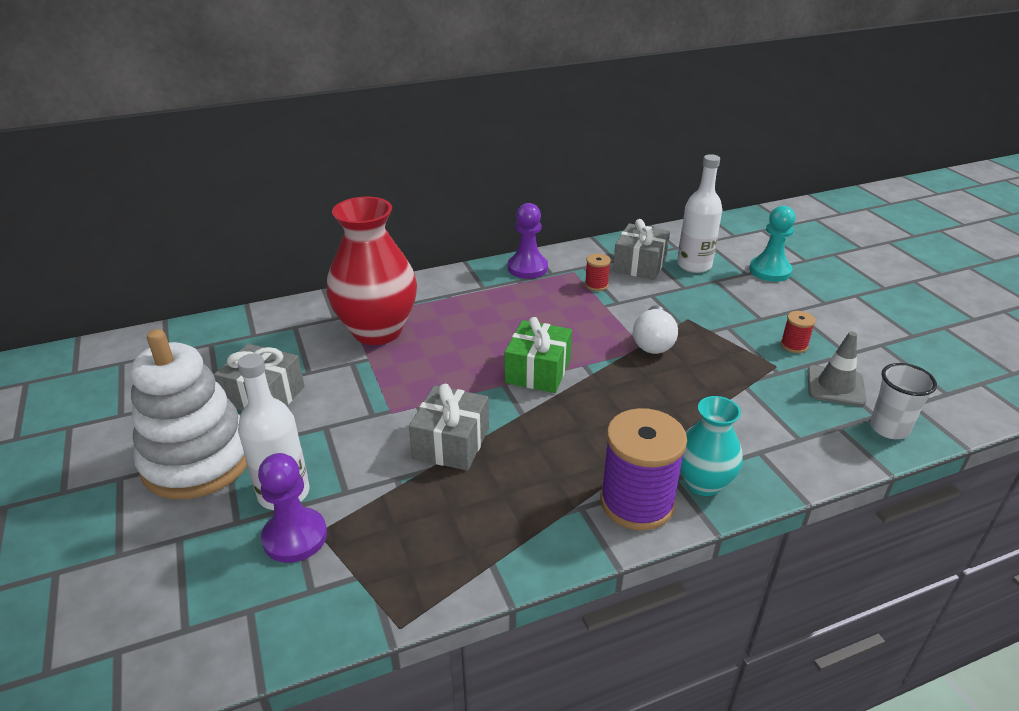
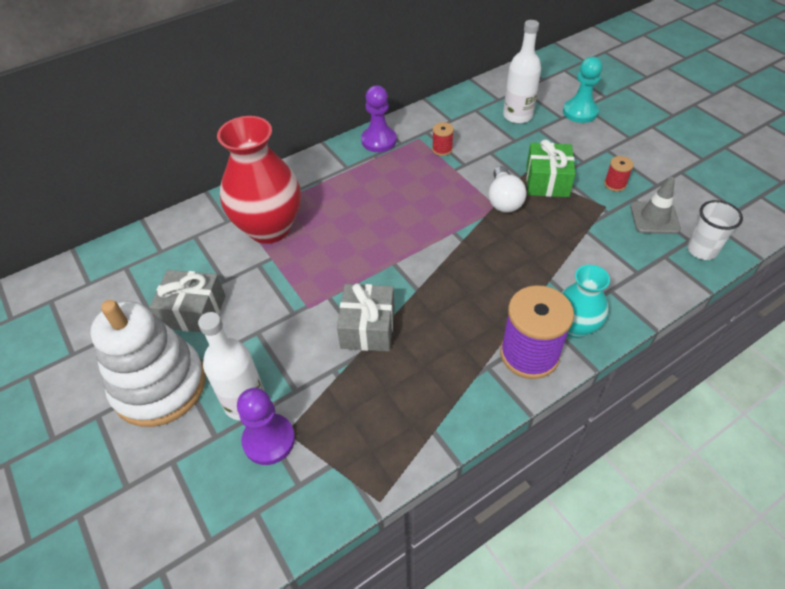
camera: 10 degrees left, 15 degrees up
green gift [505,317,572,393] -> green gift moved to [526,140,575,197]
grey gift [613,219,670,280] -> none

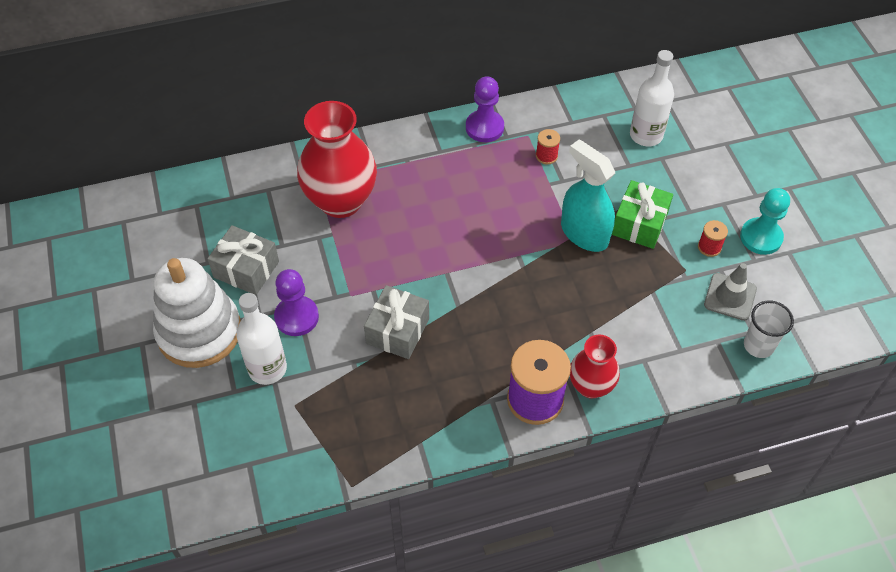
camera: 15 degrees right, 5 degrees up
purple pawn [237,388,295,465] -> purple pawn moved to [274,269,319,336]
white light bulb [488,166,527,213] -> turquoise spray bottle [561,139,615,252]
turquoise vase [561,265,610,338] -> red vase [570,335,620,399]
turquoise pawn [563,57,602,123] -> turquoise pawn moved to [740,188,790,255]

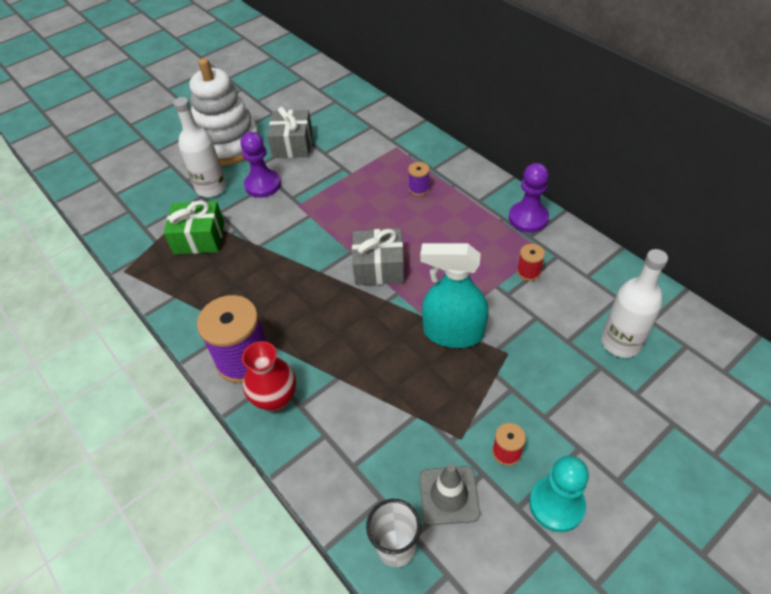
camera: 70 degrees right, 5 degrees down
red vase [297,101,377,218] -> none
grey gift [364,285,429,359] -> grey gift moved to [352,229,404,285]
turquoise spray bottle [561,139,615,252] -> turquoise spray bottle turned 105 degrees counterclockwise [420,243,489,348]
green gift [612,180,673,249] -> green gift moved to [164,201,224,254]
none -> purple spool [408,162,430,196]

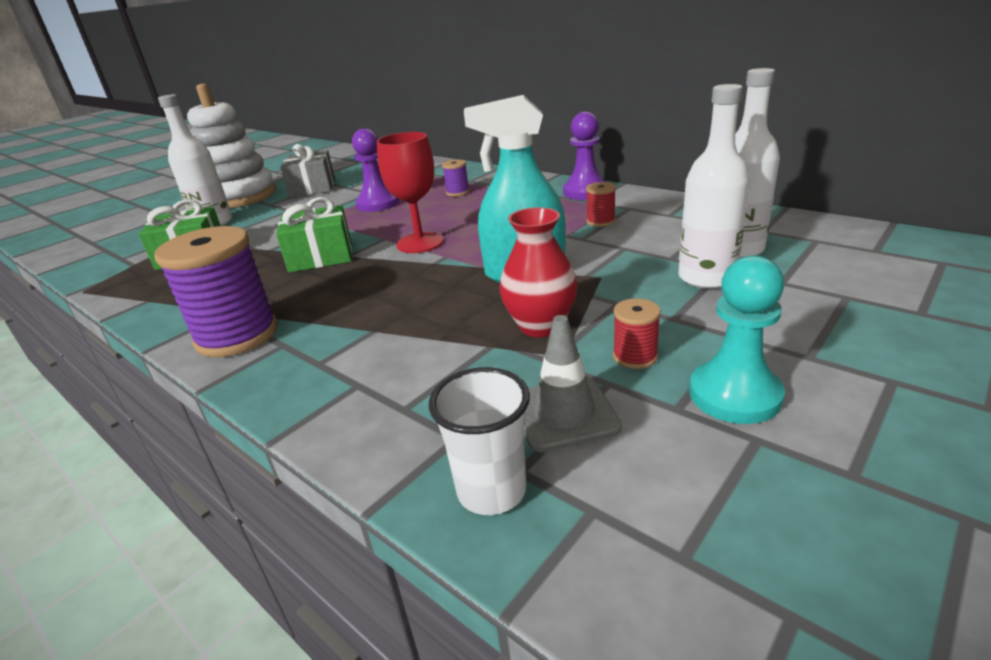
camera: 10 degrees left, 20 degrees down
purple pawn [240,132,281,198] -> purple pawn moved to [352,128,399,212]
red vase [242,341,296,411] -> red vase moved to [499,207,578,337]
grey gift [352,229,404,285] -> red goblet [377,132,443,253]
none -> green gift [276,197,352,273]
none -> white bottle [678,84,750,289]

